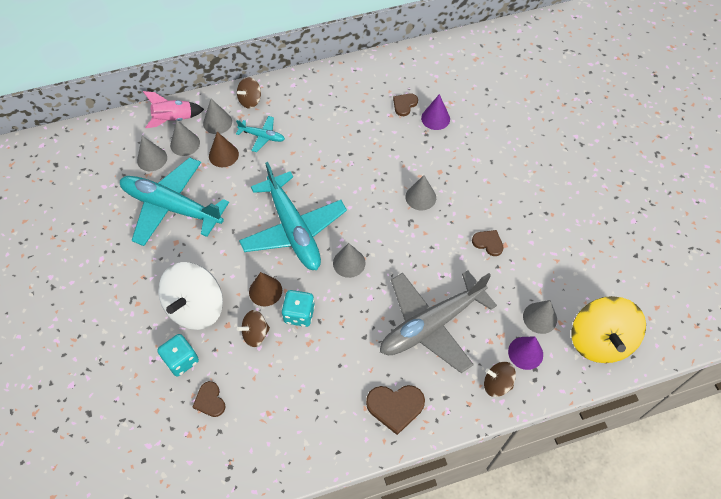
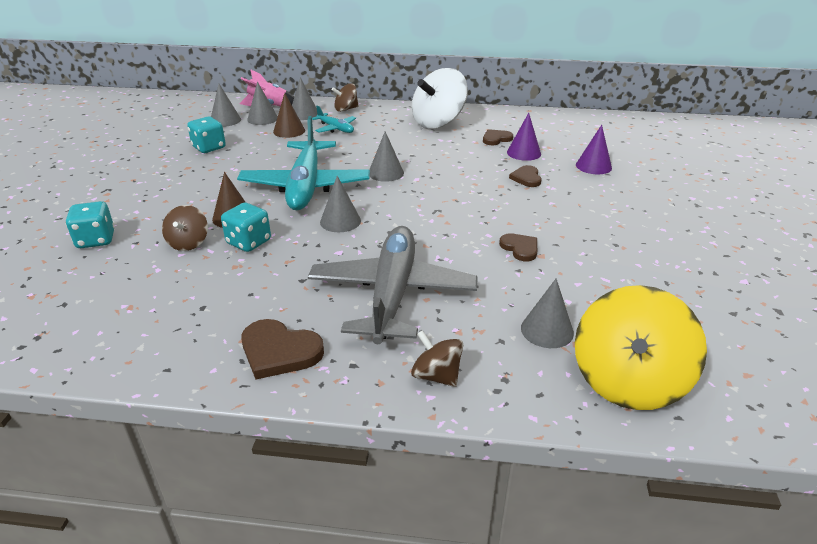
camera: 25 degrees right, 25 degrees down
turquoise plane [120,157,229,246] -> turquoise dice [187,117,226,153]
white spinning top [158,262,223,330] -> white spinning top moved to [412,68,468,129]
brown heart [193,381,226,417] -> brown heart moved to [509,165,542,187]
brown spinning top [237,310,270,347] -> brown spinning top turned 90 degrees counterclockwise [162,205,208,251]
grey plane [380,270,497,373] -> grey plane turned 105 degrees clockwise [308,226,478,344]
grey cone [406,175,436,210] -> grey cone moved to [369,131,404,182]
purple cone [508,336,543,370] -> purple cone moved to [576,125,612,174]

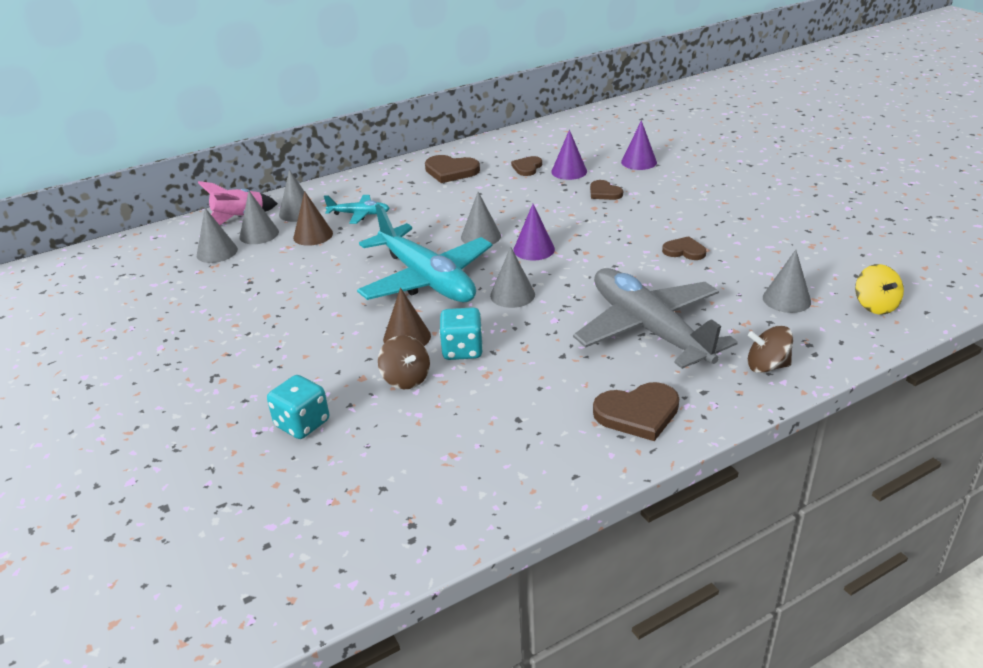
camera: 35 degrees left, 0 degrees up
turquoise dice [187,117,226,153] -> none
brown spinning top [332,83,359,112] -> none
white spinning top [412,68,468,129] -> brown heart [425,155,480,183]
yellow spinning top [575,285,707,410] -> yellow spinning top [855,264,904,315], size x0.51
none -> purple cone [513,204,555,260]

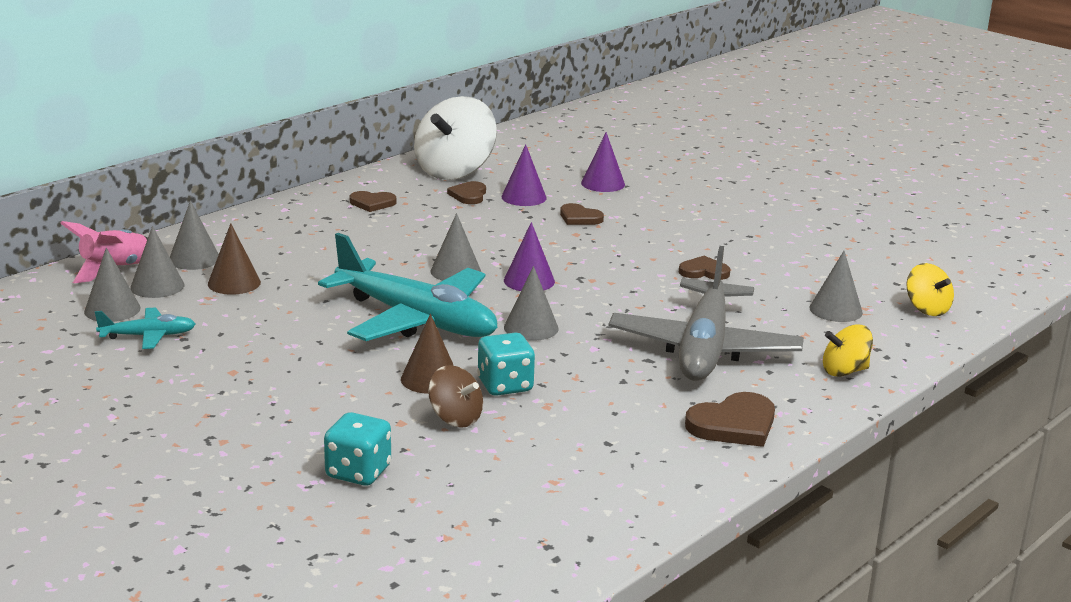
camera: 20 degrees left, 10 degrees down
turquoise plane [324,195,390,224] -> turquoise plane moved to [95,307,196,349]
brown heart [425,155,480,183] -> brown heart [350,191,396,212], size x0.63
grey plane [573,268,738,369] -> grey plane turned 120 degrees counterclockwise [609,246,804,381]
brown spinning top [748,326,793,373] -> yellow spinning top [823,325,873,377]
none -> white spinning top [414,96,497,180]

